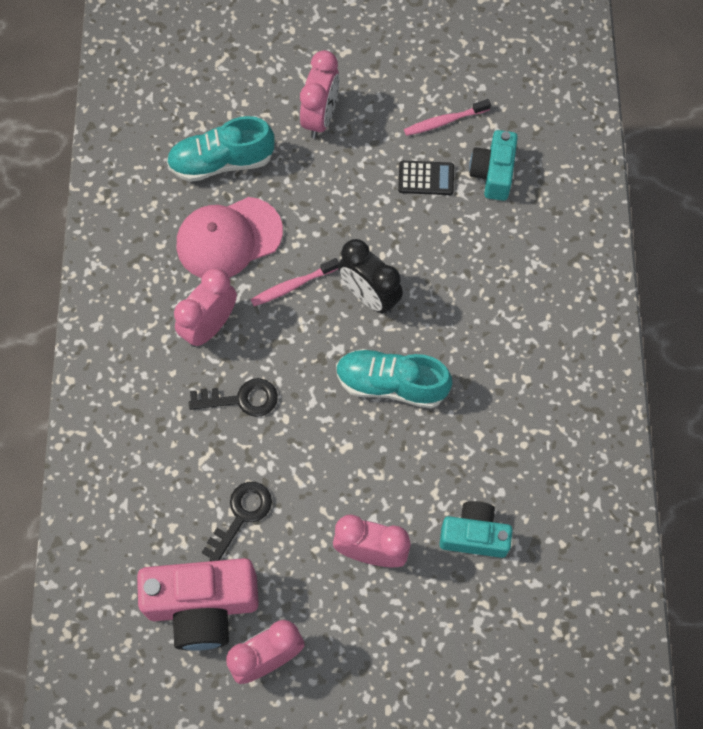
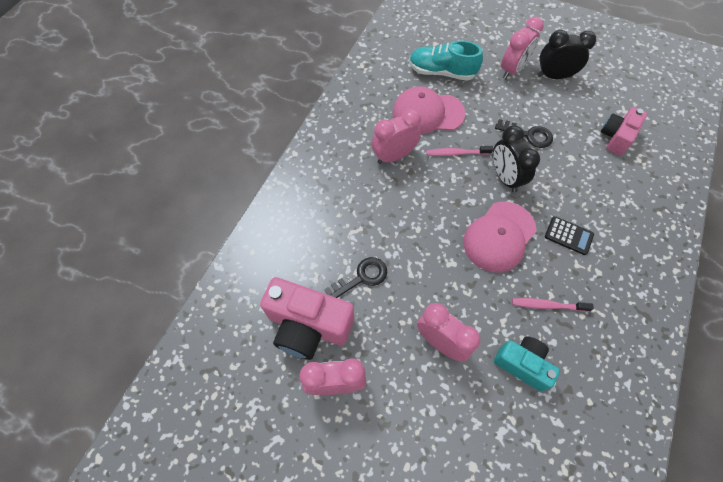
camera: 25 degrees right, 5 degrees down
black key [189,378,278,417] -> black key moved to [495,119,553,148]
turquoise shoe [336,349,452,408] -> pink cap [463,202,537,273]
black calculator [398,161,454,195] -> black calculator moved to [545,216,594,255]
pink toothbrush [404,99,491,136] -> pink toothbrush moved to [512,298,594,312]
turquoise camera [469,130,518,201] -> pink camera [601,107,647,156]
none -> black clock [537,30,596,79]

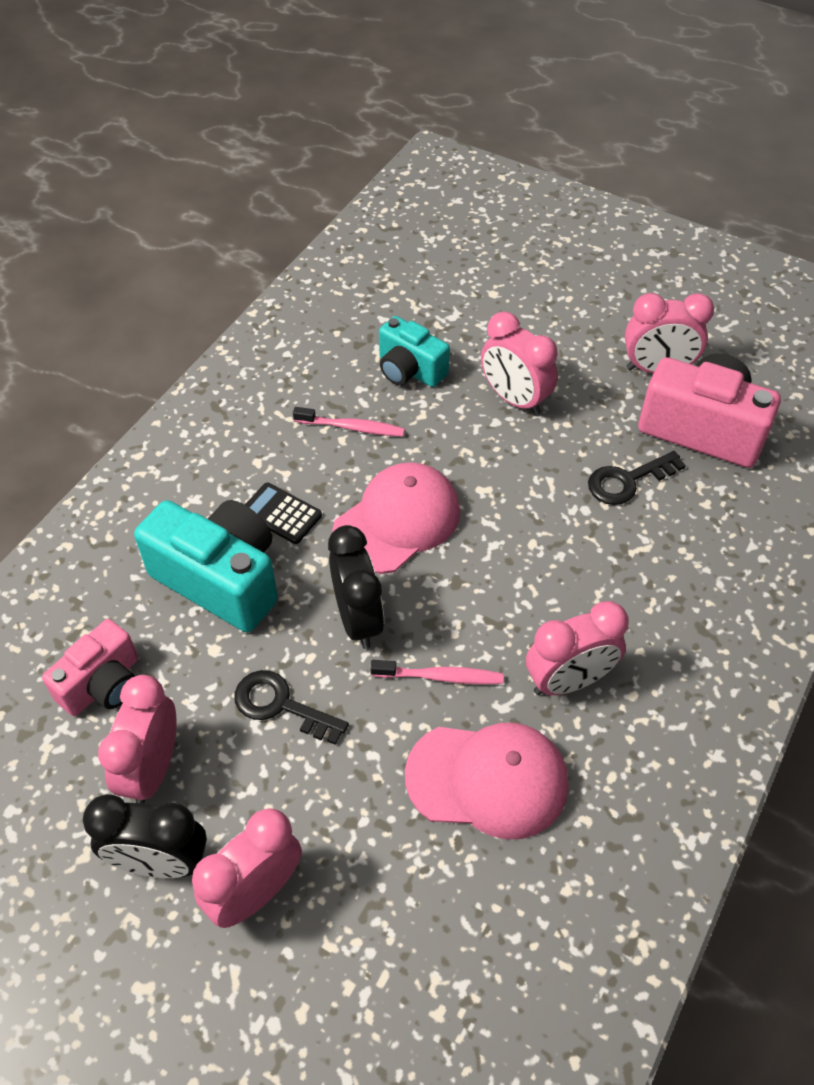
camera: 175 degrees left, 10 degrees down
turquoise shoe [409,40,483,81] -> none
none -> pink clock [98,675,176,804]
none -> turquoise camera [134,500,278,632]

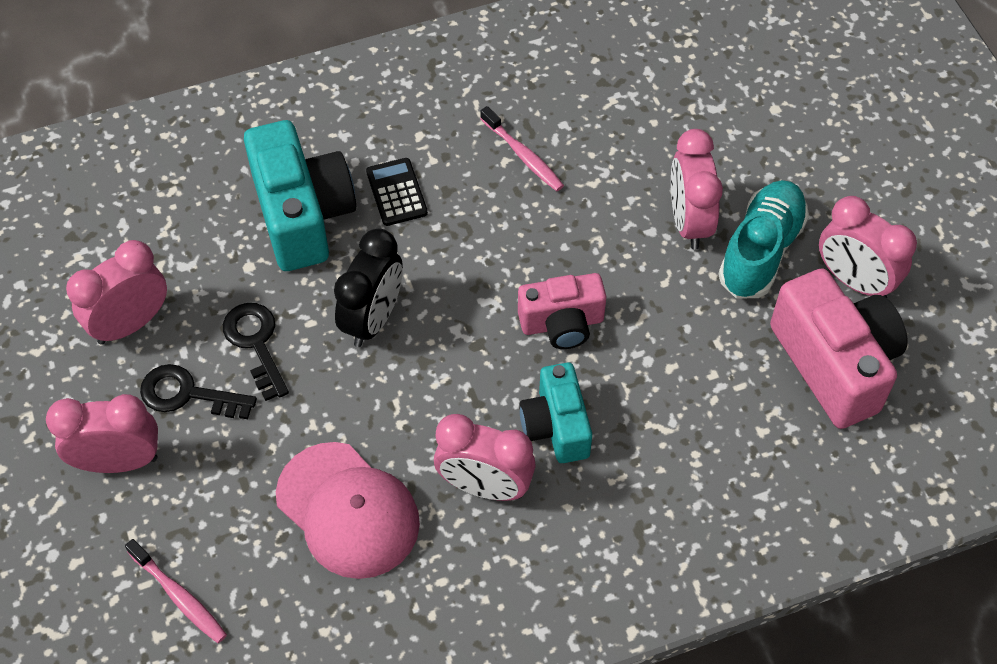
camera: 40 degrees right, 5 degrees up
pink camera [42,619,138,716] -> pink camera moved to [518,273,606,349]
black clock [83,794,207,878] -> none
pink cap [332,462,460,574] -> none
pink toothbrush [371,660,503,684] -> pink toothbrush moved to [125,539,227,643]
turquoise camera [379,316,450,387] -> turquoise camera moved to [519,362,592,463]
black key [588,451,686,505] -> black key moved to [140,364,257,419]
none -> turquoise shoe [718,180,809,298]

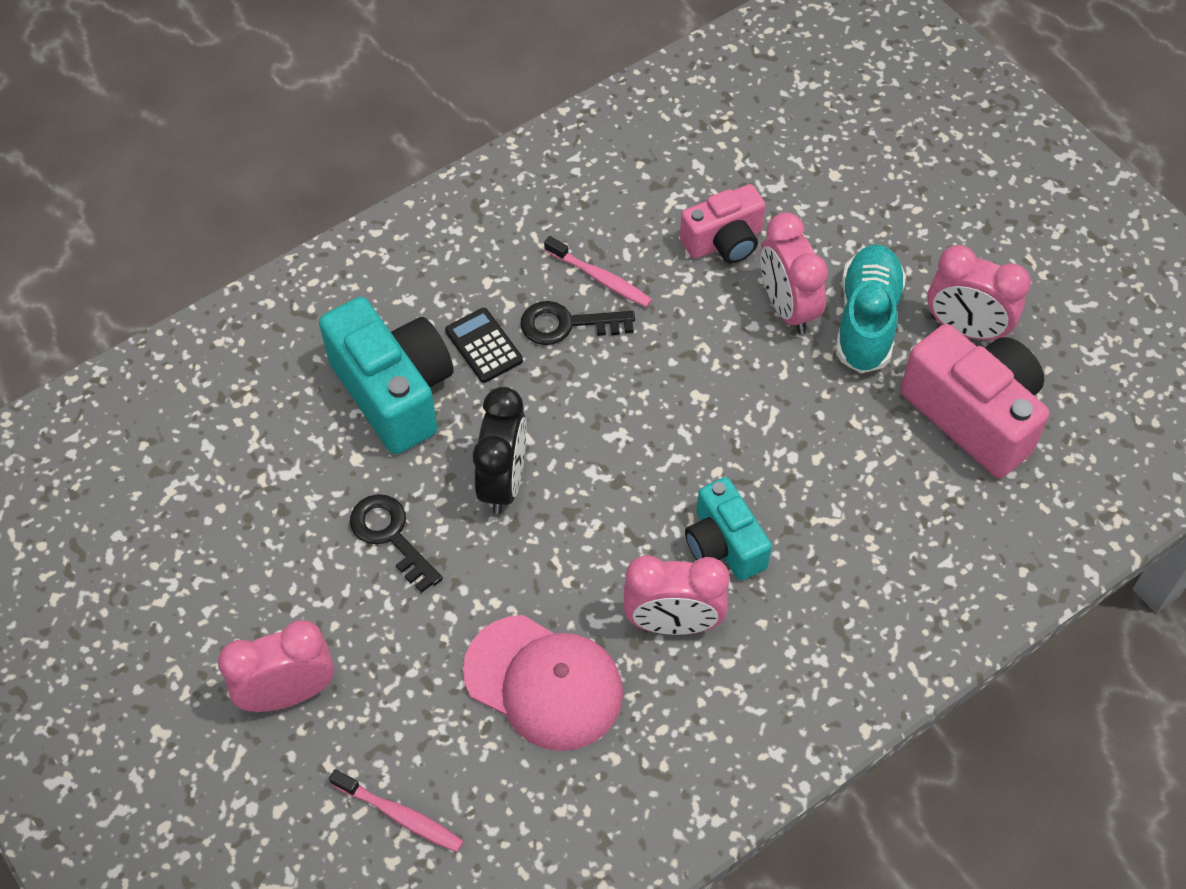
camera: 15 degrees left, 0 degrees up
pink clock [66,240,167,345] -> none
black key [140,364,257,419] -> black key moved to [520,301,635,345]
pink camera [518,273,606,349] -> pink camera moved to [680,184,766,263]

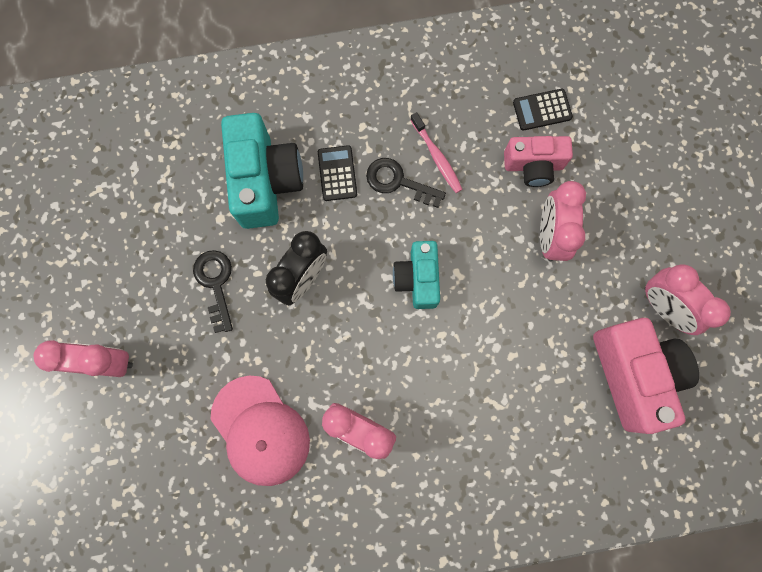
camera: 25 degrees right, 20 degrees up
pink toothbrush [329,769,464,852] -> none
turquoise camera [685,477,772,581] -> turquoise camera moved to [393,241,440,309]
turquoise shoe [836,245,906,373] -> none
none -> black calculator [513,89,573,131]

